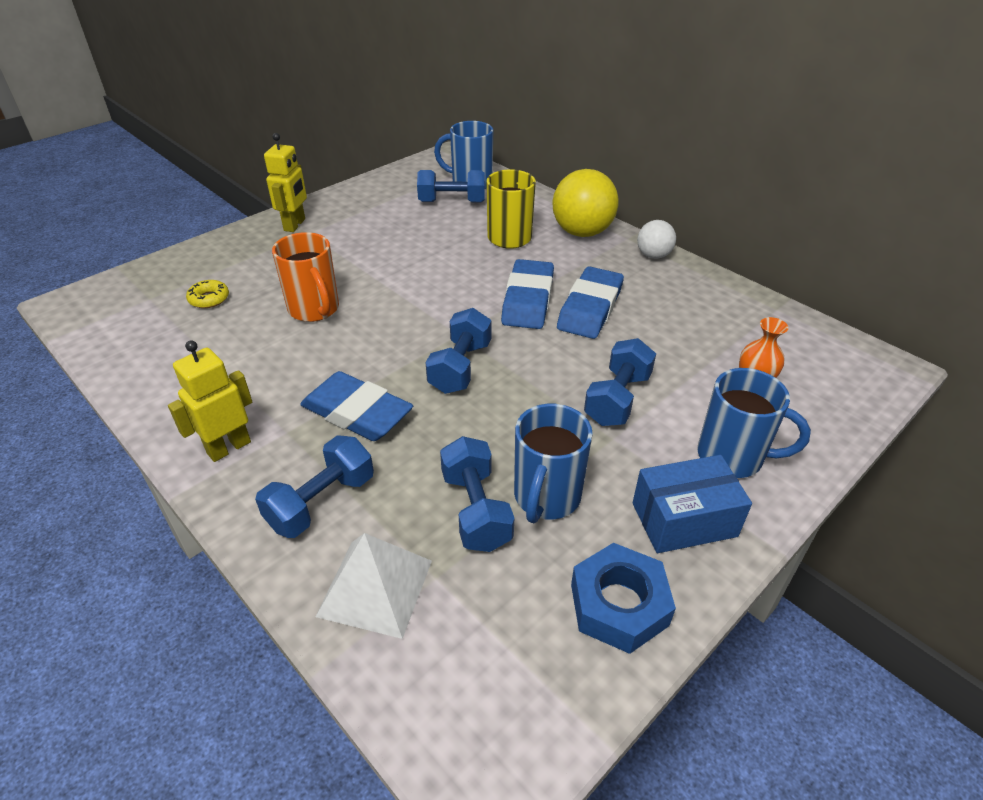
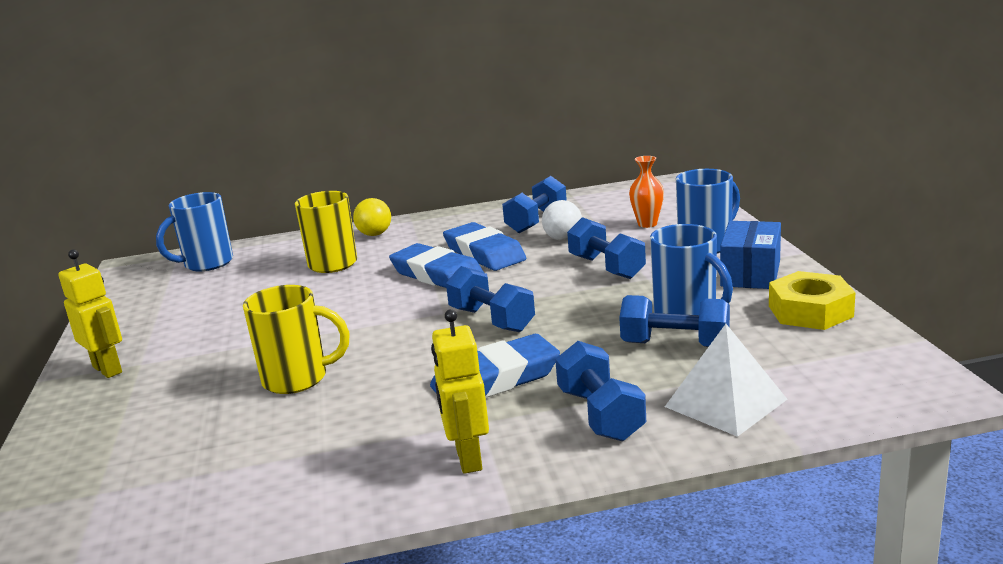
camera: 55 degrees left, 20 degrees down
yellow donut [186,280,229,308] -> none
orange mug [272,232,339,322] -> yellow mug [243,285,350,394]
blue dumbbell [417,170,485,202] -> blue dumbbell moved to [502,176,567,233]
yellow ball [552,169,618,237] -> yellow ball [353,198,391,236], size x0.56
blue nut [571,543,676,654] -> yellow nut [769,271,856,330]
white ball [637,220,676,259] -> white ball moved to [542,200,582,241]

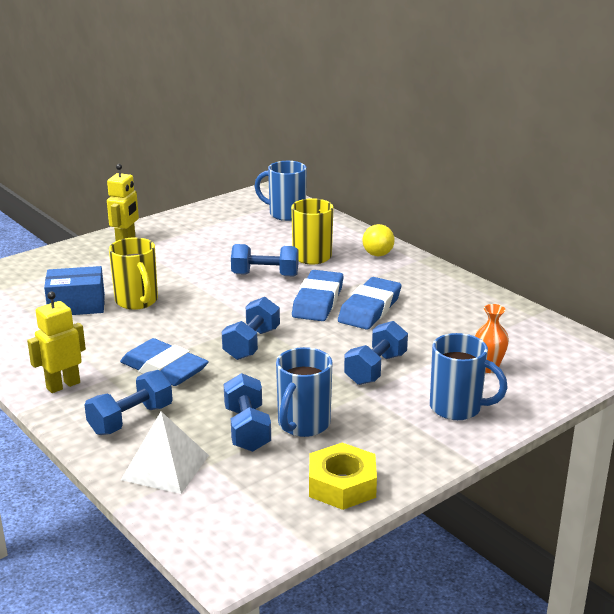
camera: 60 degrees right, 5 degrees up
blue dumbbell [502,176,567,233] -> blue dumbbell moved to [231,244,299,276]
white ball [542,200,582,241] -> none
blue box [720,221,781,289] -> blue box moved to [44,266,105,315]

